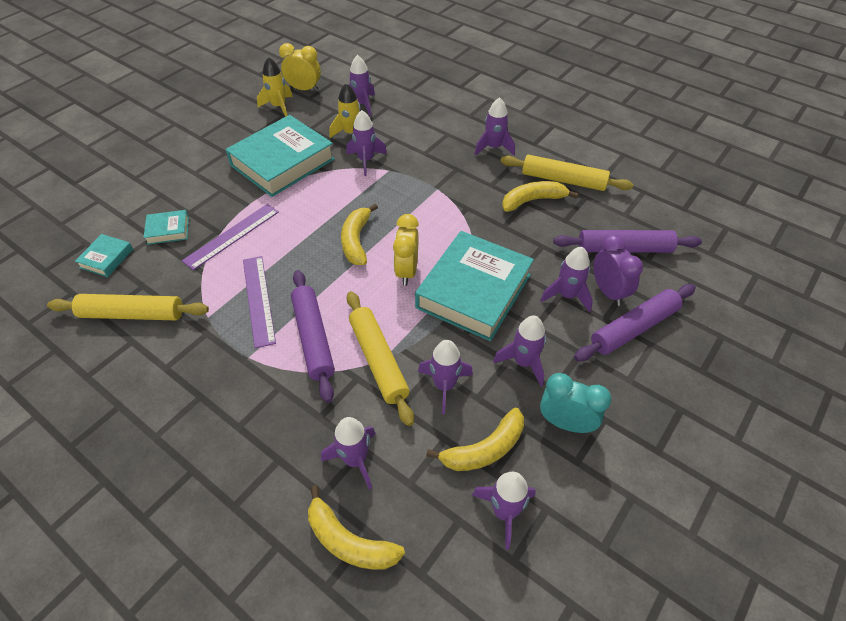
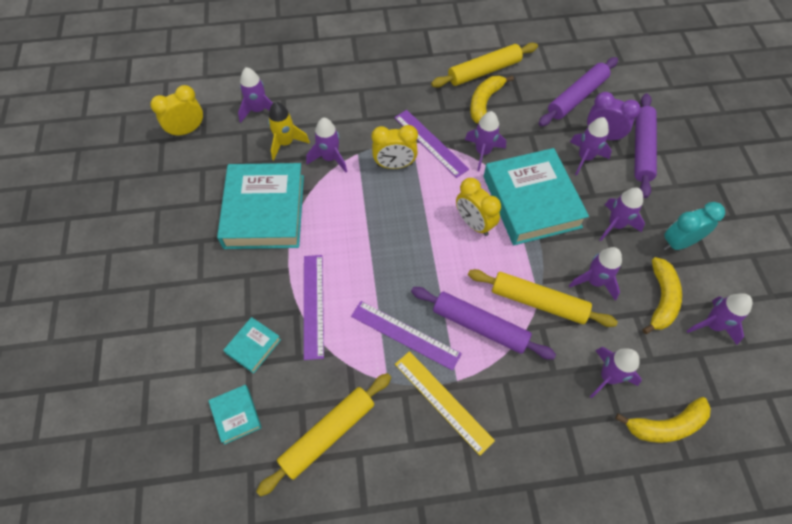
camera: 45 degrees left, 10 degrees up
yellow rocket [257,57,293,117] -> none
yellow banana [341,204,378,265] -> none
purple rocket [474,97,515,156] -> purple rocket moved to [465,111,506,171]
none -> yellow clock [372,125,418,169]
none -> purple ruler [394,110,469,178]
none -> yellow ruler [395,351,495,455]

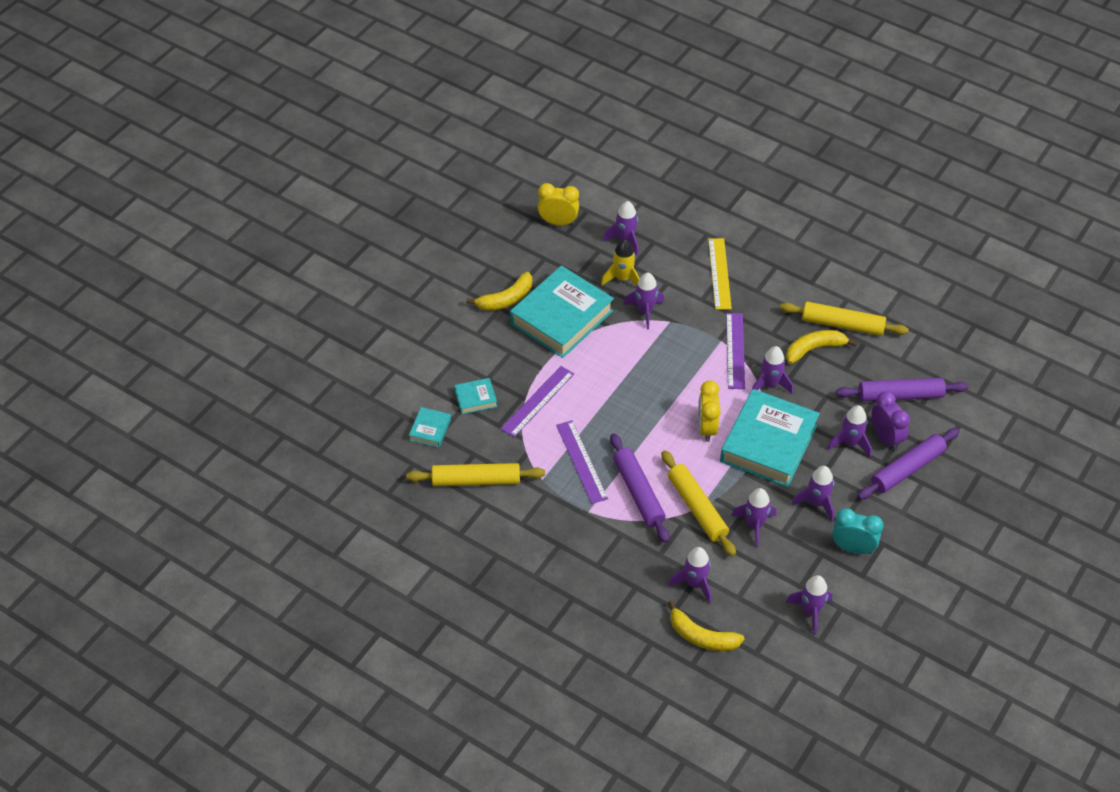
camera: 40 degrees right, 10 degrees down
yellow clock [372,125,418,169] -> none
yellow ruler [395,351,495,455] -> yellow ruler moved to [708,238,732,310]
yellow banana [643,257,682,334] -> yellow banana moved to [466,272,532,311]

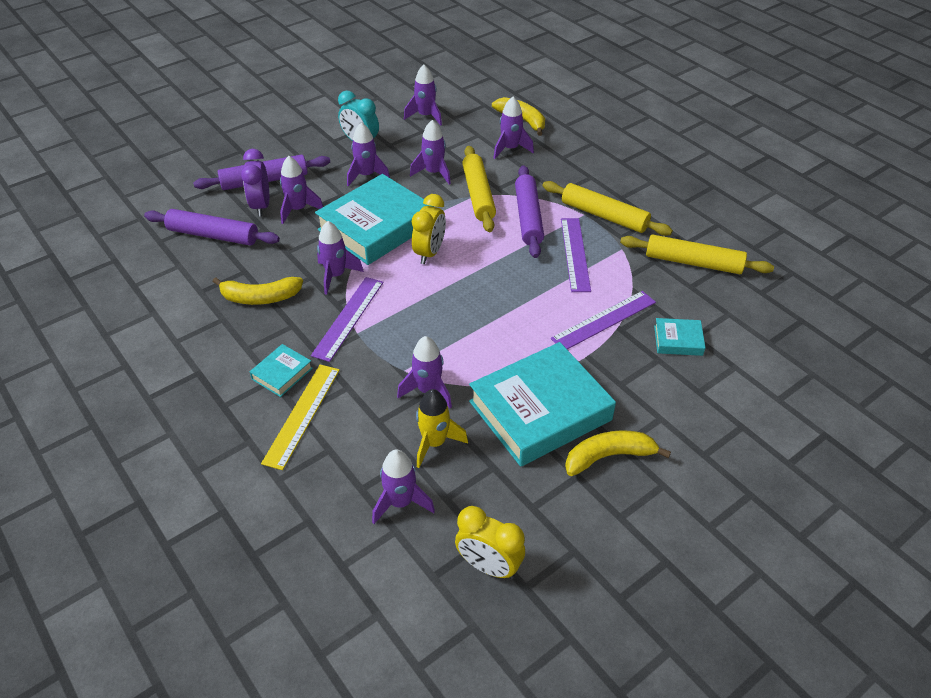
camera: 160 degrees left, 5 degrees down
turquoise book [409,407,451,448] -> turquoise book moved to [250,344,313,397]
yellow rolling pin [780,302,909,336] -> yellow rolling pin moved to [543,181,673,236]

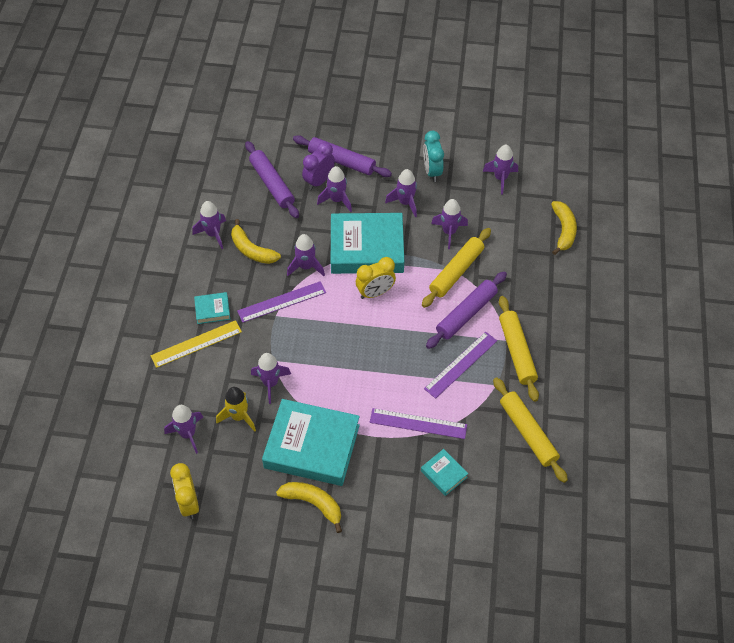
camera: 45 degrees right, 10 degrees up
purple rocket [493,97,534,159] -> purple rocket moved to [193,201,226,249]

